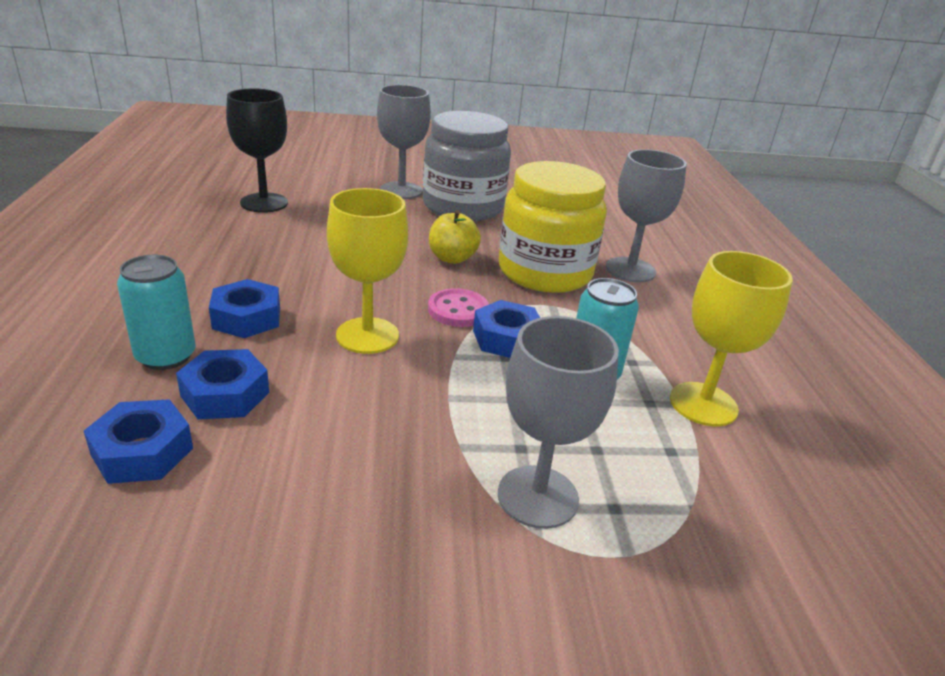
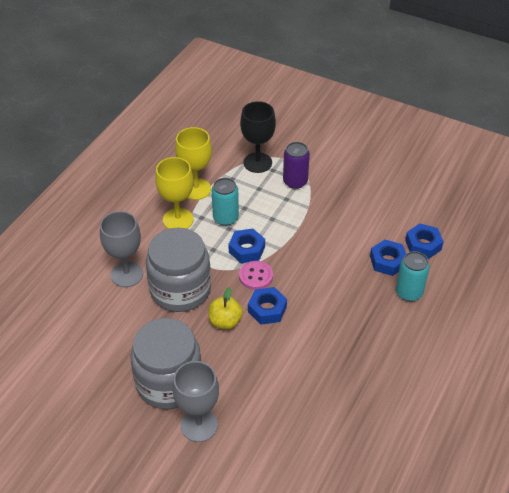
camera: 145 degrees left, 15 degrees up
blue nut [209,279,280,338] -> blue nut moved to [248,287,287,325]
black goblet [226,88,288,213] -> black goblet moved to [240,101,276,173]
yellow goblet [327,188,408,354] -> yellow goblet moved to [155,157,193,229]
grey goblet [498,316,619,529] -> purple can [283,142,310,189]
yellow jar [499,161,607,293] -> grey jar [146,228,211,312]

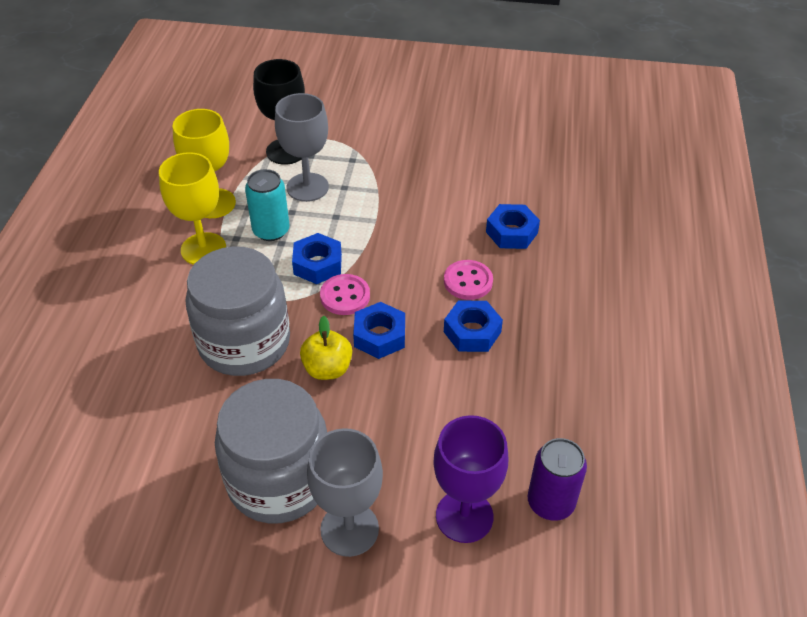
camera: 20 degrees left, 0 degrees up
grey goblet [100,211,143,287] -> grey goblet moved to [275,93,329,202]
purple can [283,142,310,189] -> purple can moved to [528,438,587,521]
turquoise can [396,251,430,301] -> none
blue nut [405,223,444,259] -> blue nut moved to [444,301,503,352]
none -> purple goblet [433,415,508,543]
none -> pink button [444,260,493,300]

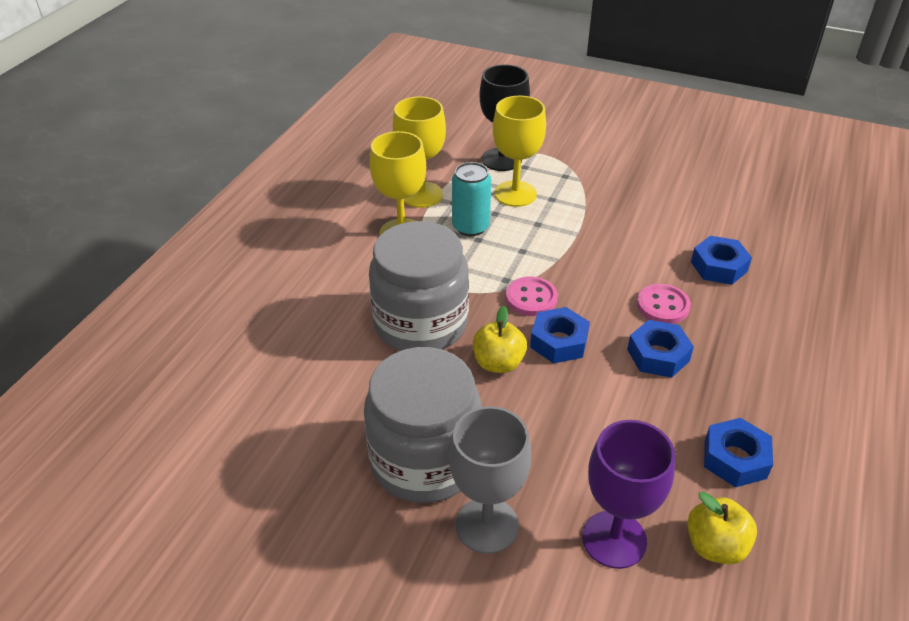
camera: 15 degrees right, 5 degrees down
grey goblet [275,93,329,202] -> yellow goblet [493,96,546,207]
blue nut [292,233,342,284] -> blue nut moved to [704,418,773,487]
purple can [528,438,587,521] -> yellow apple [687,492,757,565]

